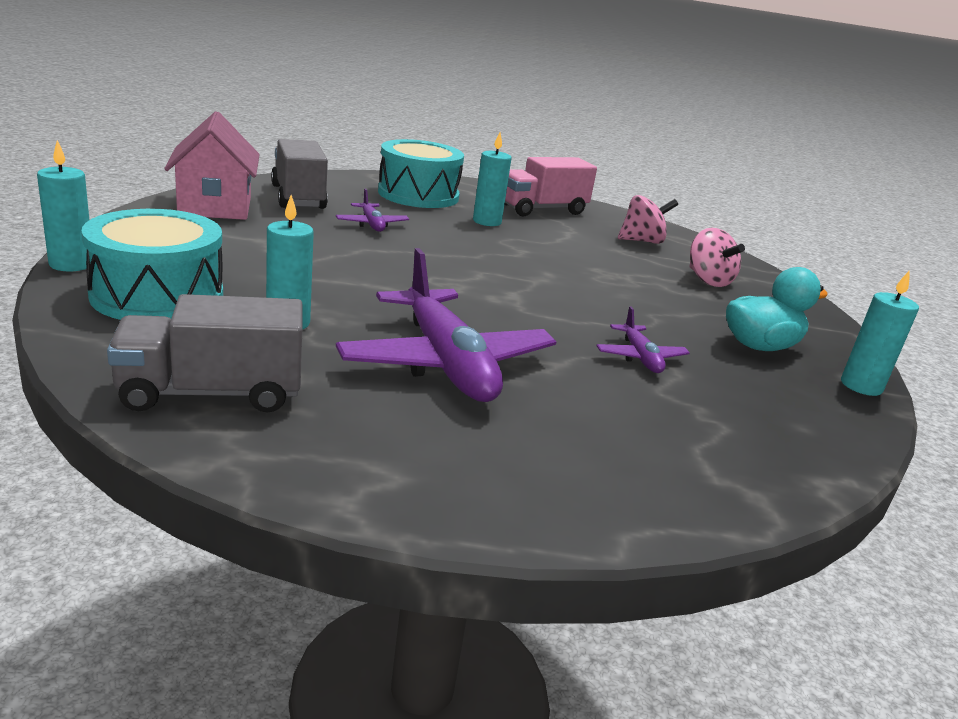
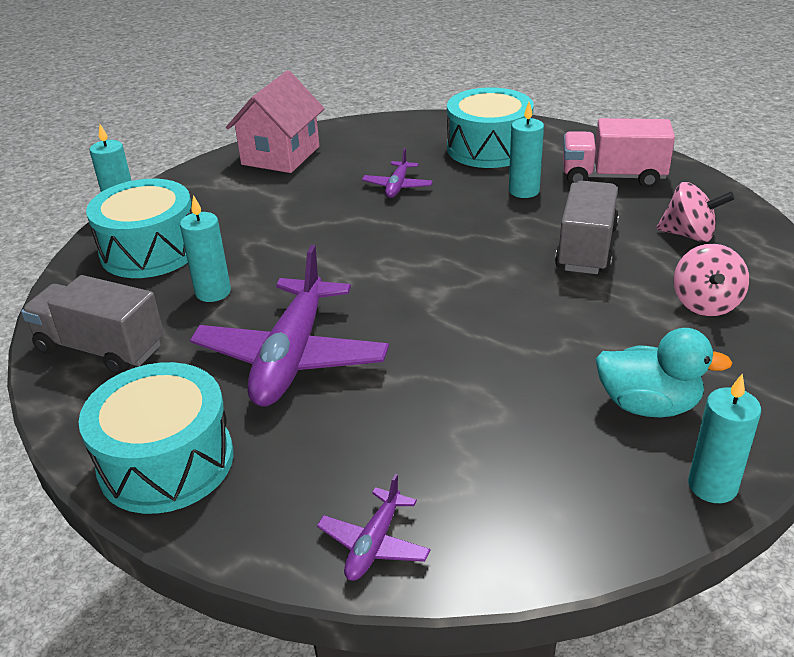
camera: 40 degrees right, 10 degrees up
grey truck [271,139,328,209] -> grey truck moved to [555,181,619,274]
purple plane [596,306,690,373] -> purple plane moved to [317,474,431,581]
none -> turquoise drum [78,362,233,514]

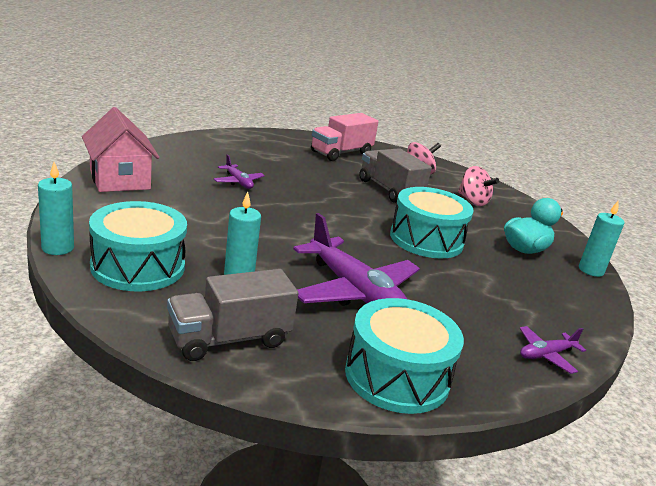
camera: 55 degrees left, 10 degrees down
purple plane [317,474,431,581] -> purple plane turned 90 degrees clockwise [520,326,586,374]
turquoise drum [447,87,534,168] -> turquoise drum moved to [390,187,474,259]
turquoise candle [509,102,544,198] -> none

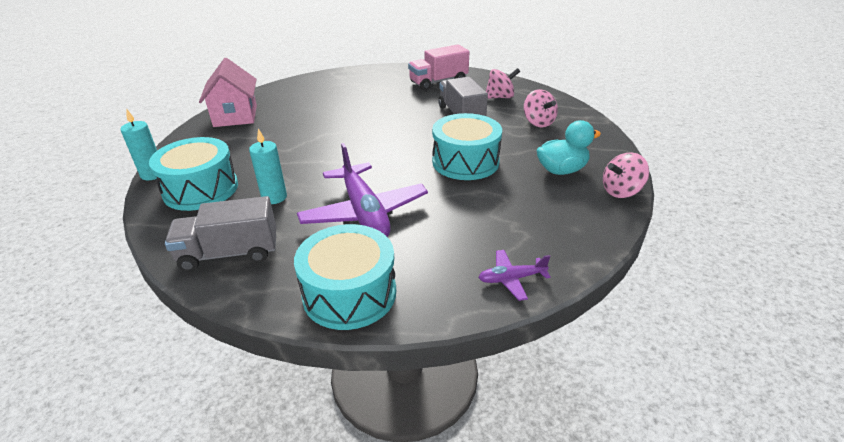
camera: 20 degrees right, 10 degrees up
purple plane [214,154,265,189] -> none
turquoise candle [579,201,625,277] -> pink spinning top [603,152,649,198]

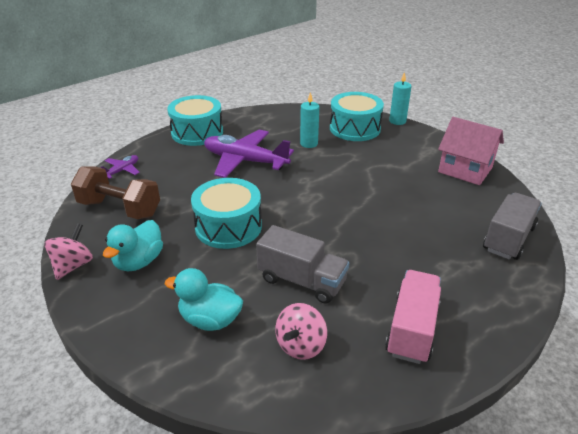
camera: 135 degrees right, 0 degrees up
grey truck [165,196,276,272] -> grey truck moved to [483,193,542,260]
pink spinning top [524,89,558,128] -> turquoise duck [165,268,243,331]
none -> brown dumbbell [71,167,160,219]

